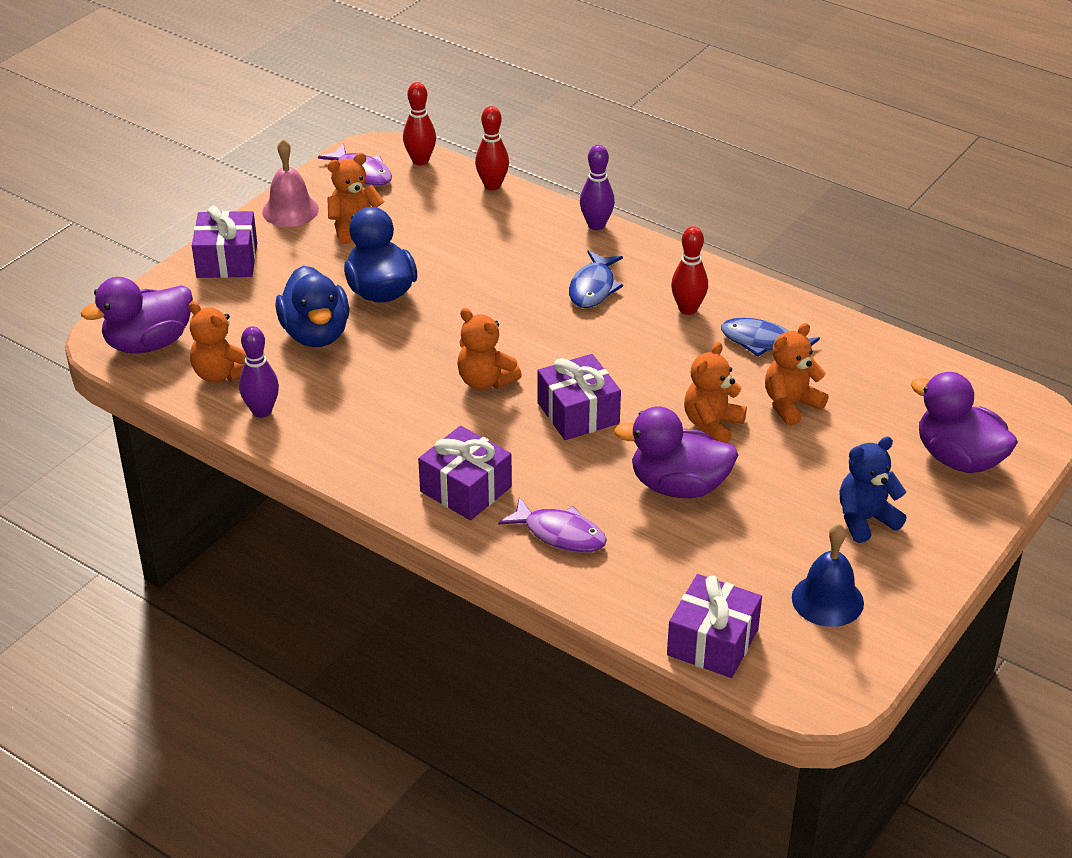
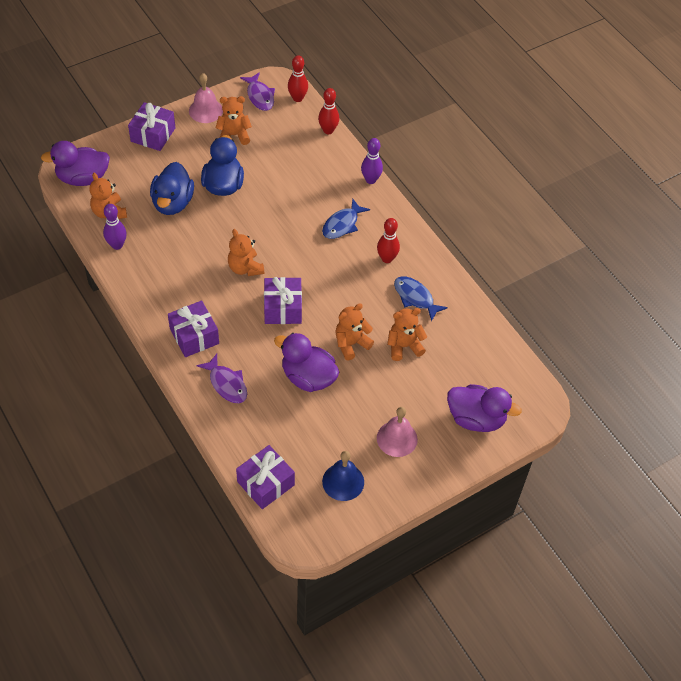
camera: 20 degrees right, 15 degrees up
blue teddy bear [840,437,907,543] -> pink bell [377,407,418,457]
purple duck [911,372,1018,473] -> purple duck turned 135 degrees clockwise [447,384,522,432]

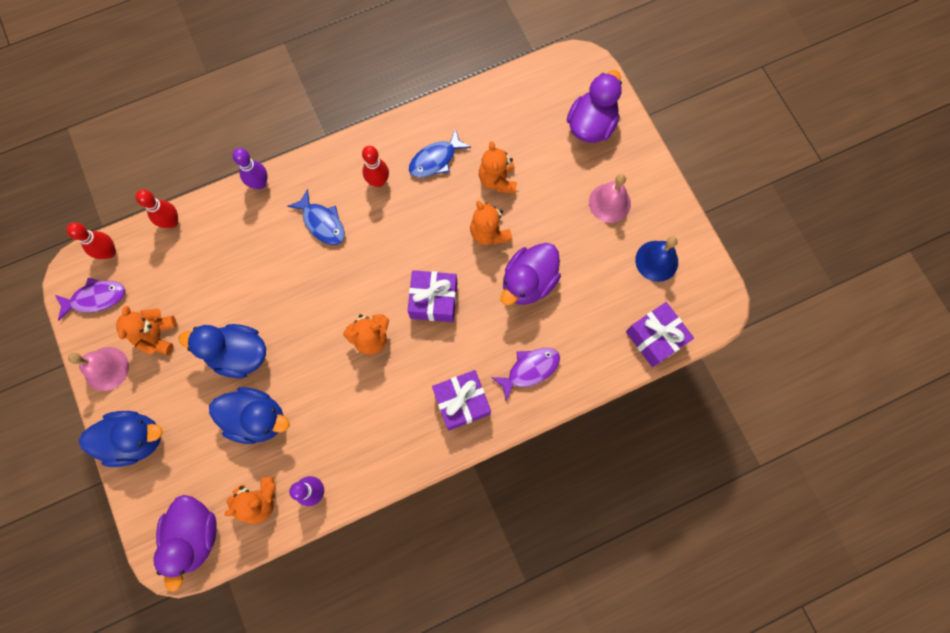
camera: 80 degrees left, 20 degrees up
purple gift [128,102,175,151] -> blue duck [79,411,163,467]

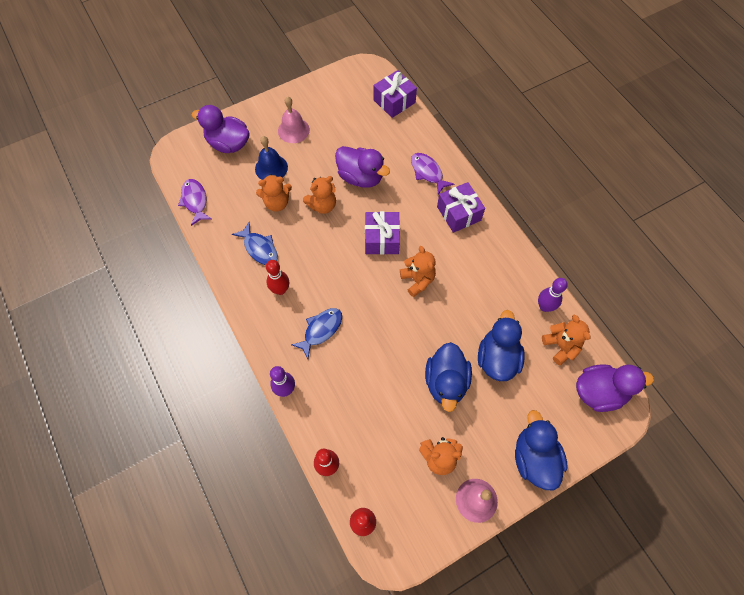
camera: 95 degrees left, 10 degrees down
purple fish [55,278,125,320] -> purple fish moved to [178,179,212,226]
blue bell [635,236,678,282] -> blue bell moved to [255,136,288,180]

